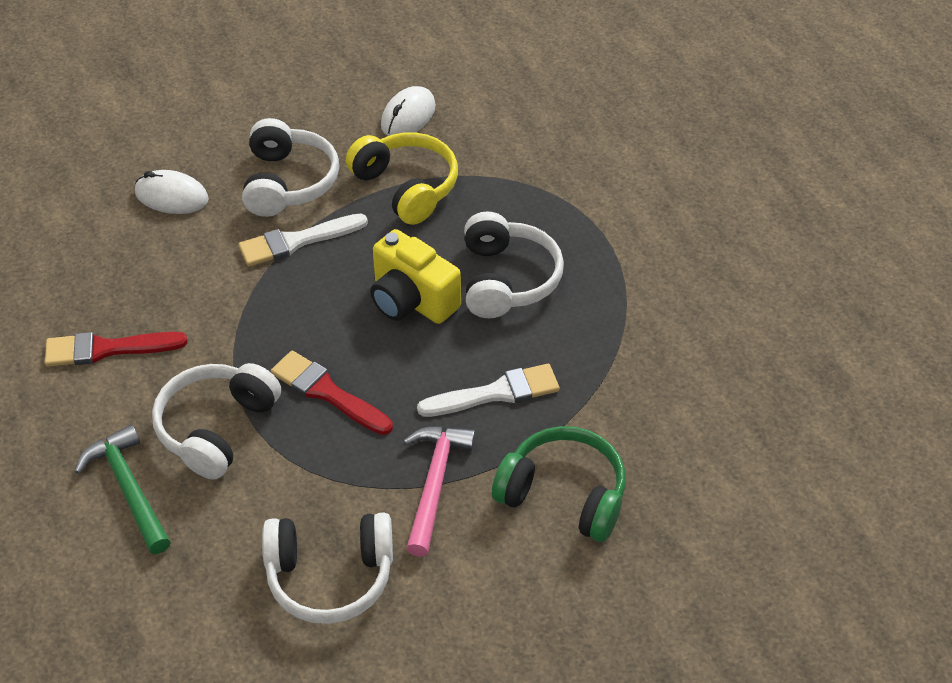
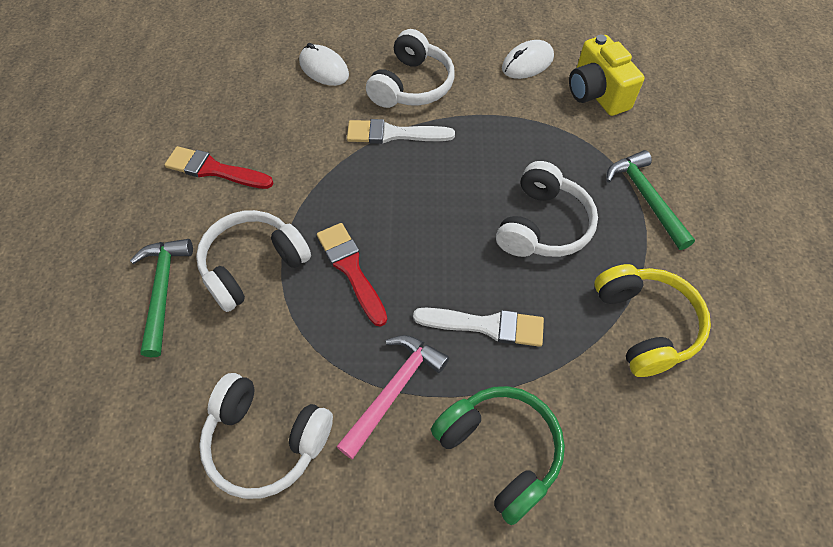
camera: 25 degrees right, 10 degrees up
yellow headphones [346,132,458,225] -> yellow headphones moved to [594,264,711,377]
yellow camera [370,229,461,324] -> yellow camera moved to [569,35,645,116]
none -> green hammer [606,150,695,250]

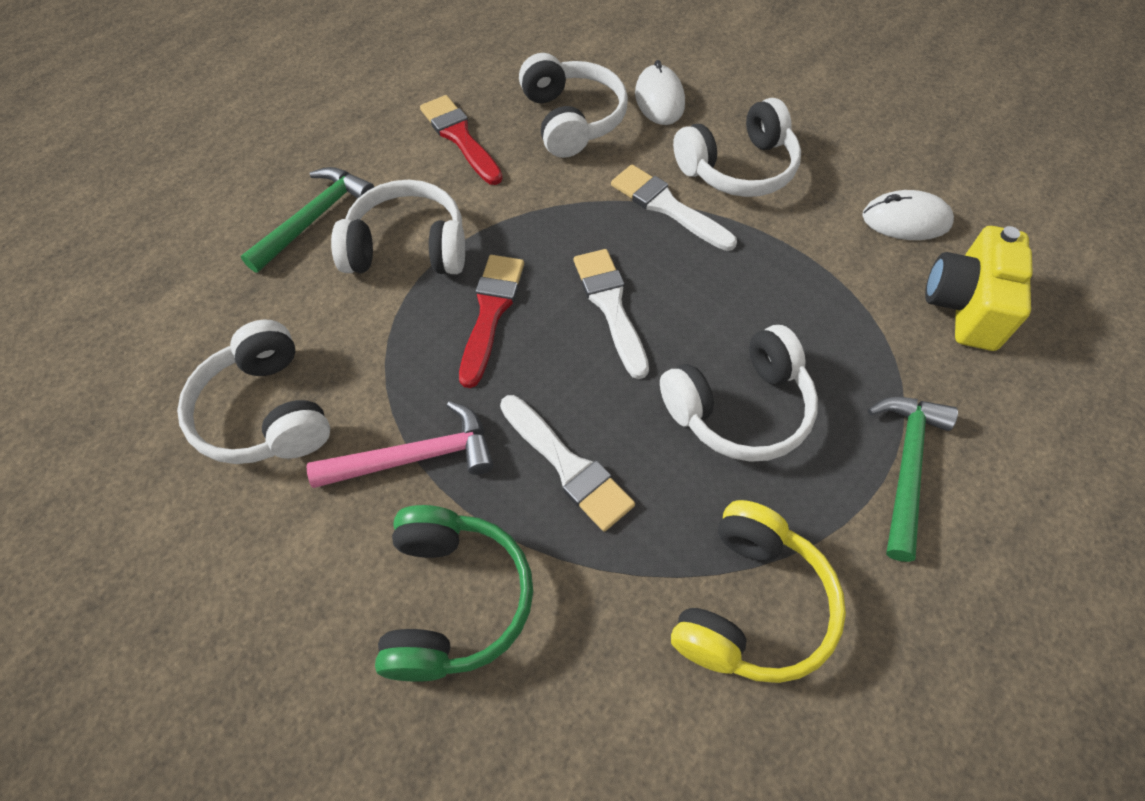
camera: 40 degrees right, 0 degrees up
none -> white headphones [519,53,628,158]
none -> white brush [574,249,649,379]

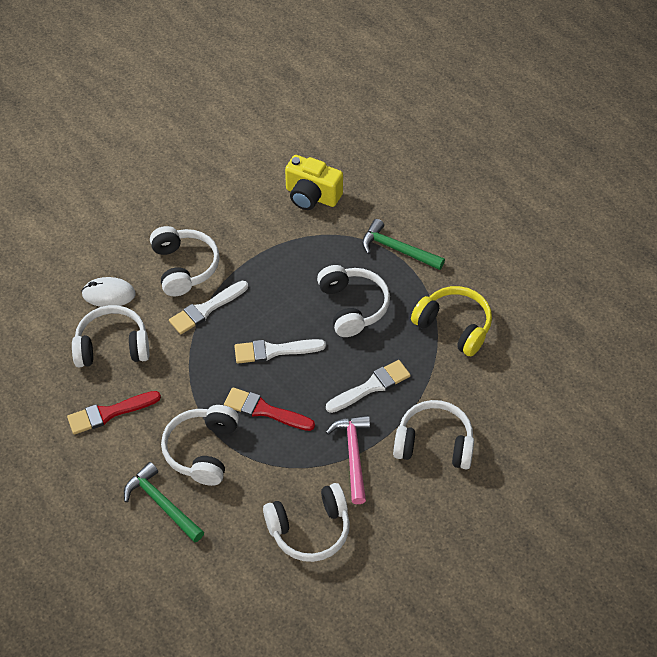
camera: 80 degrees left, 5 degrees down
green headphones [375,505,533,682] -> white headphones [393,400,474,469]
white mouse [862,190,954,240] -> none

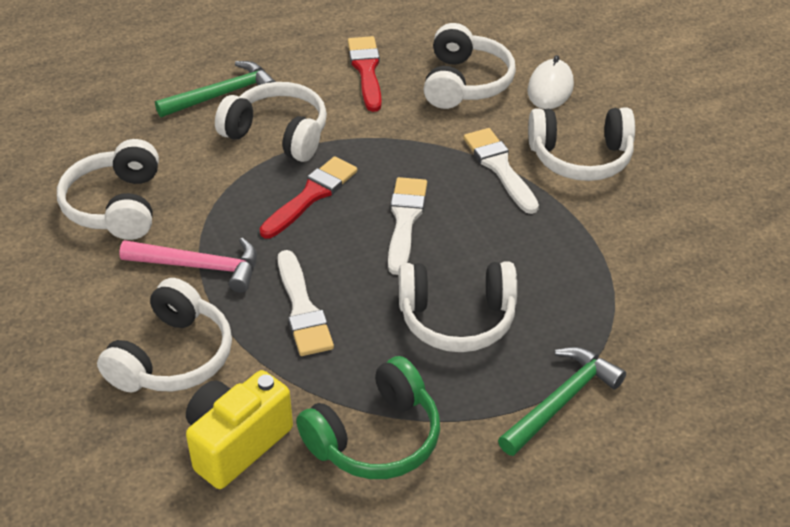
camera: 105 degrees right, 10 degrees down
yellow camera [285,155,343,210] -> yellow camera moved to [186,370,293,489]
yellow headphones [411,286,492,357] -> green headphones [296,356,440,479]

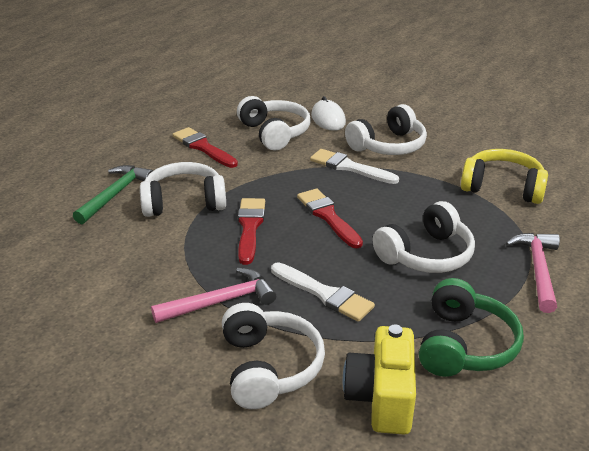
camera: 35 degrees left, 10 degrees down
white headphones [57,139,159,240] -> none
white brush [388,177,427,275] -> red brush [297,188,363,248]
green hammer [498,347,626,456] -> pink hammer [506,233,560,313]
none -> yellow headphones [461,149,548,204]

